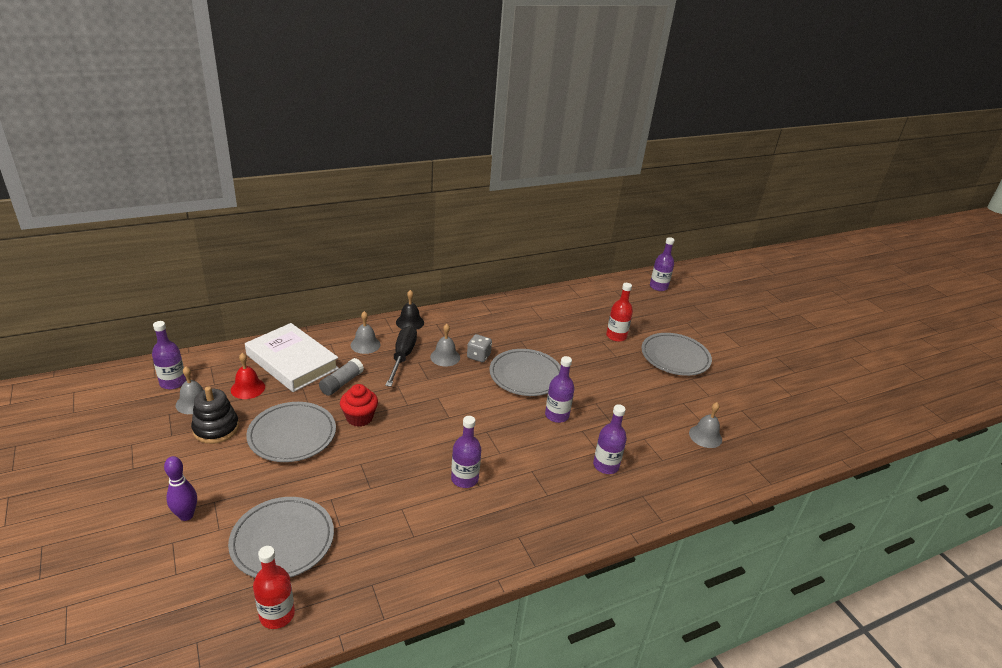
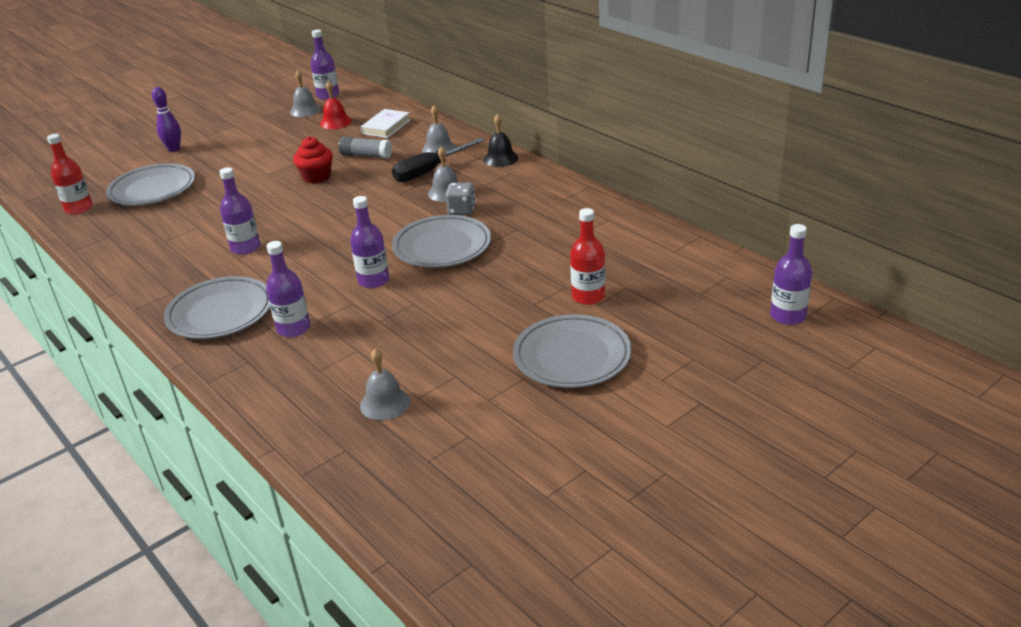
camera: 80 degrees right, 0 degrees up
black stacking toy [191,386,239,444] -> none
white book [245,323,339,392] -> white book [361,109,410,138], size x0.53
grey plate [246,402,336,462] -> grey plate moved to [164,276,270,339]
black screwdriver [385,326,417,387] -> black screwdriver turned 150 degrees clockwise [392,138,485,182]

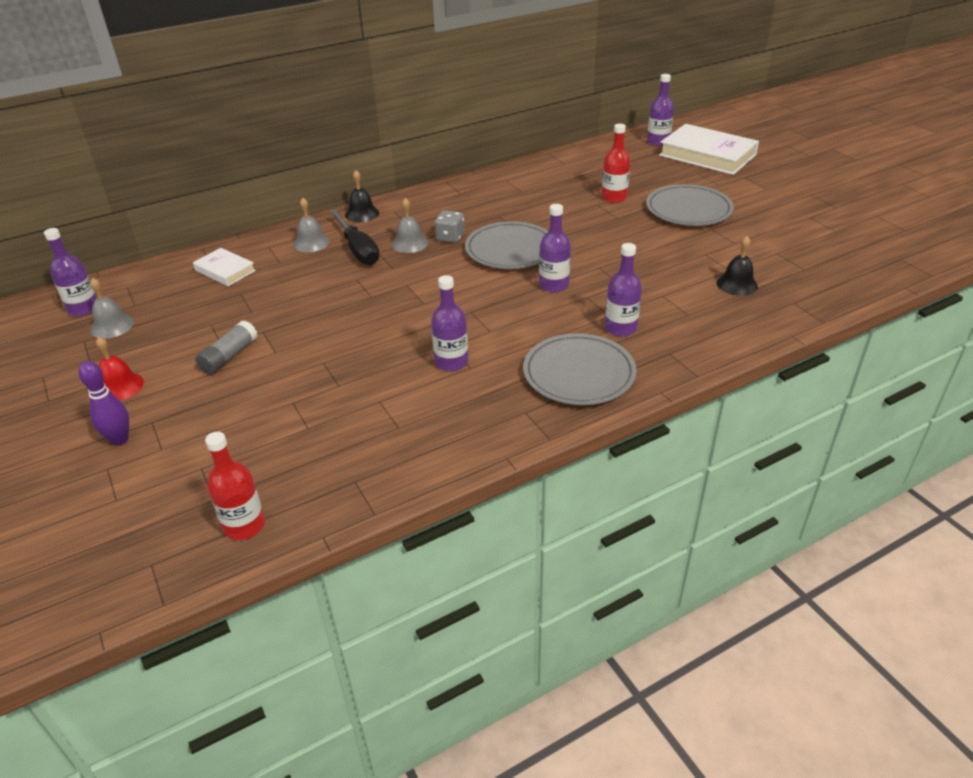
camera: 80 degrees left, 5 degrees up
grey plate [106,163,195,206] -> none
red cupcake [293,136,333,184] -> none
red bell [320,81,352,129] -> red bell moved to [96,337,144,401]
grey glue stick [338,137,392,159] -> grey glue stick moved to [196,321,257,375]
grey bell [360,348,410,420] -> black bell [717,236,758,296]
none -> white book [659,124,759,175]

